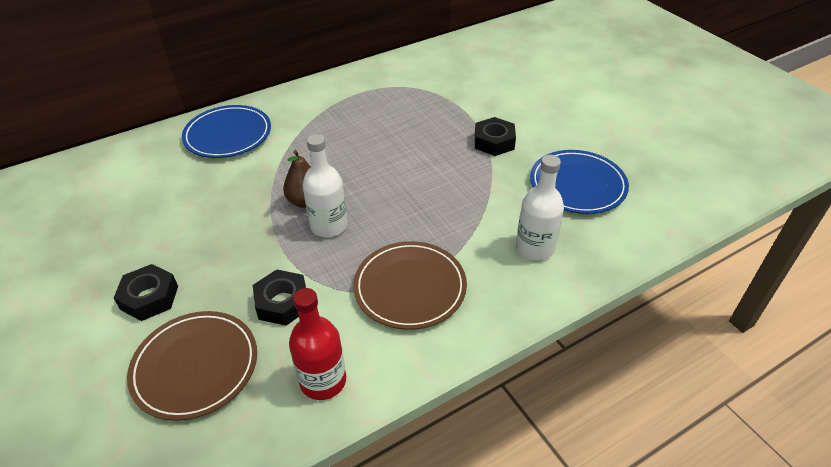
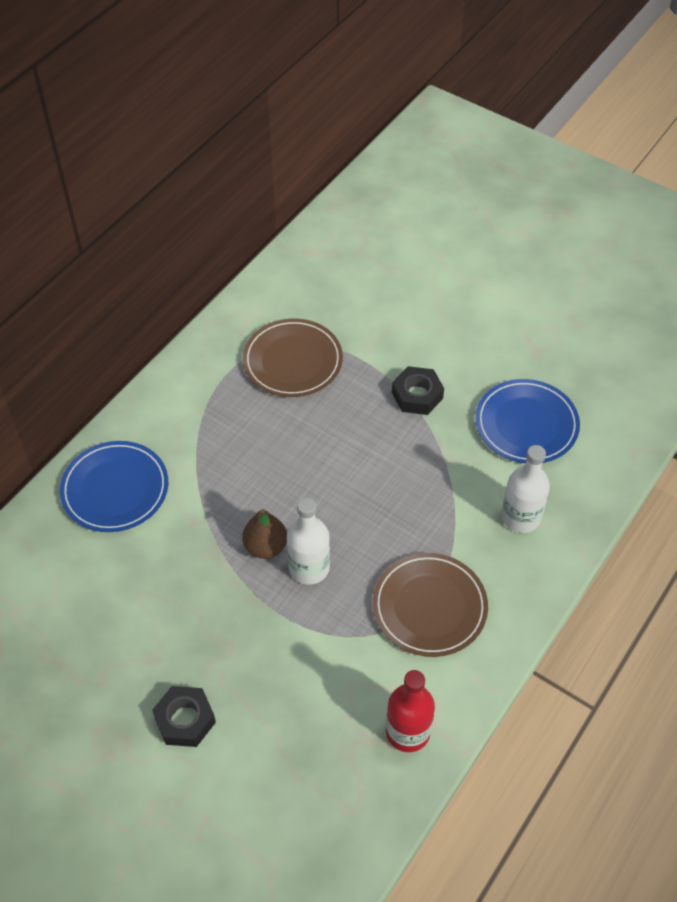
camera: 25 degrees left, 10 degrees up
brown plate [127,311,257,421] -> brown plate moved to [243,318,343,397]
black nut [253,269,306,326] -> none

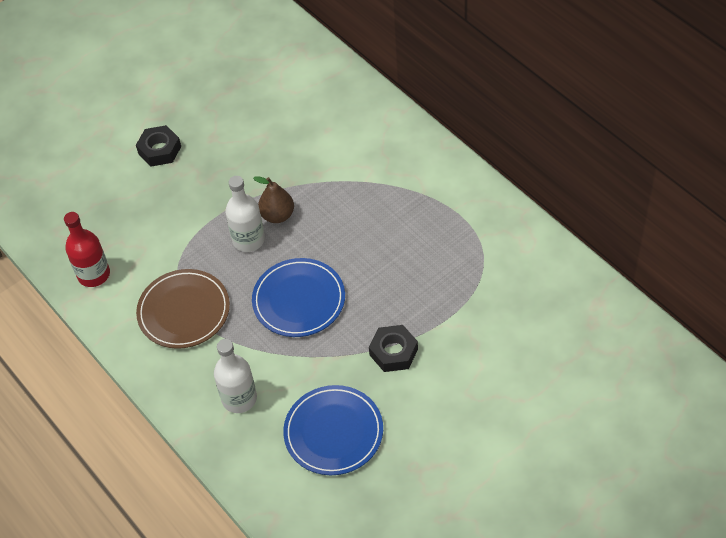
camera: 110 degrees right, 0 degrees up
blue plate [60,441,168,532] -> blue plate moved to [252,258,345,337]
brown plate [243,318,343,397] -> none

